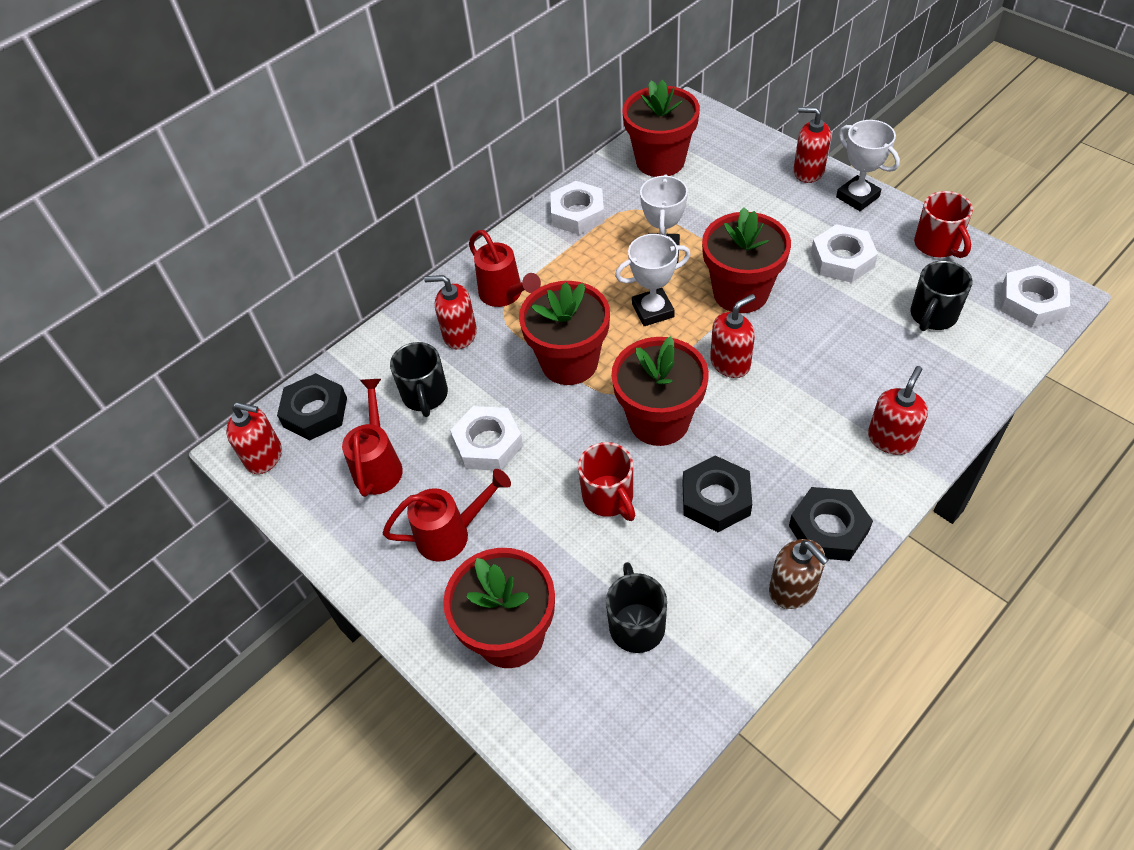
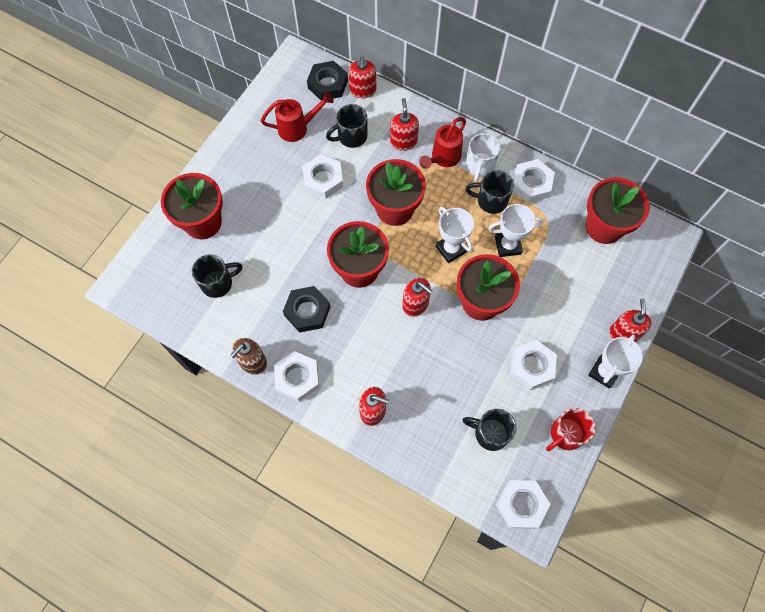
camera: 70 degrees right, 15 degrees up
red soap dispenser [226,402,282,474] -> red soap dispenser moved to [348,56,376,98]
red watering can [383,469,511,562] -> none
red mug [578,442,635,521] -> none
black nut [789,487,873,561] -> white nut [274,351,319,402]
none -> white mug [466,133,501,182]
none -> black mug [466,170,514,214]

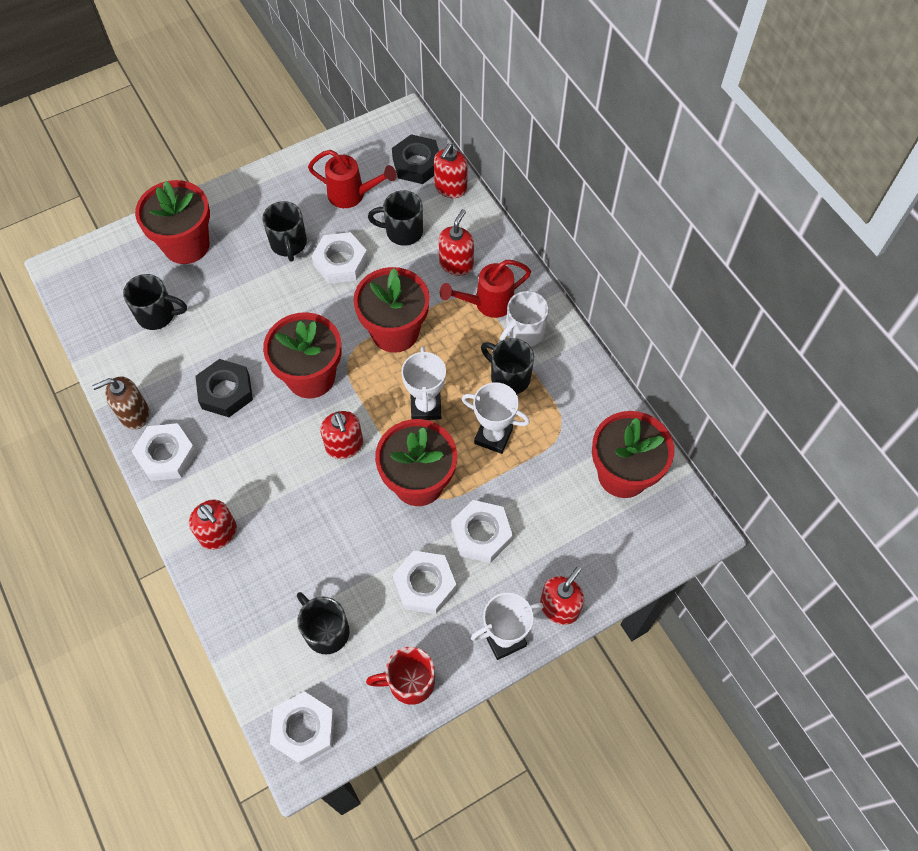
camera: 30 degrees right, 5 degrees down
white nut [513,159,555,203] -> white nut moved to [451,500,513,563]
none -> black mug [262,201,307,262]

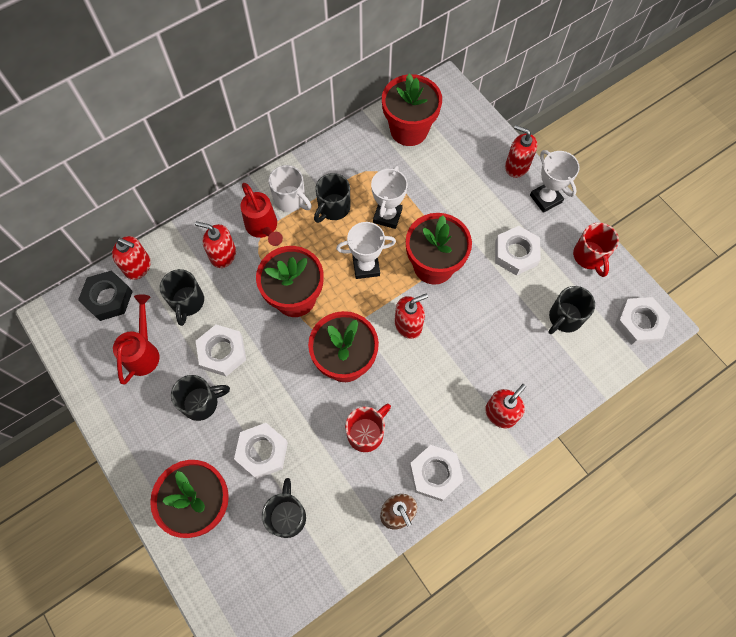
camera: 95 degrees left, 5 degrees up
black nut [195,359,253,417] -> red mug [345,404,391,452]
white nut [451,500,513,563] -> white nut moved to [234,423,288,479]

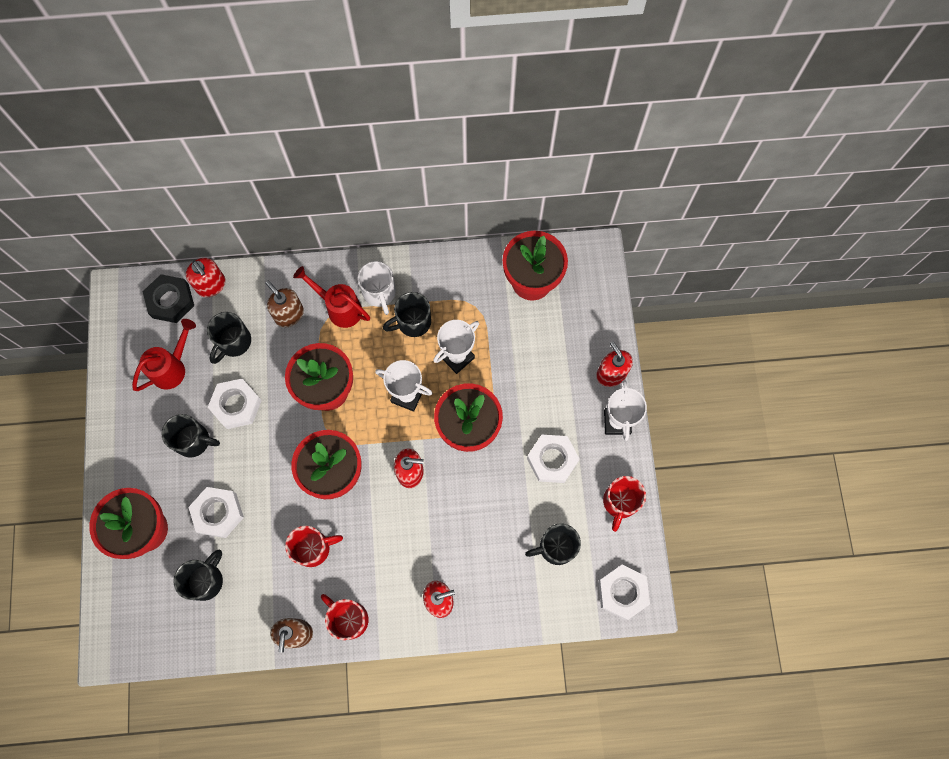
camera: 30 degrees right, 5 degrees up
red soap dispenser [195,221,236,268] -> brown soap dispenser [265,281,304,327]
red watering can [240,183,283,246] -> red watering can turned 120 degrees clockwise [293,266,370,328]
white nut [410,445,464,501] -> red mug [321,594,369,640]

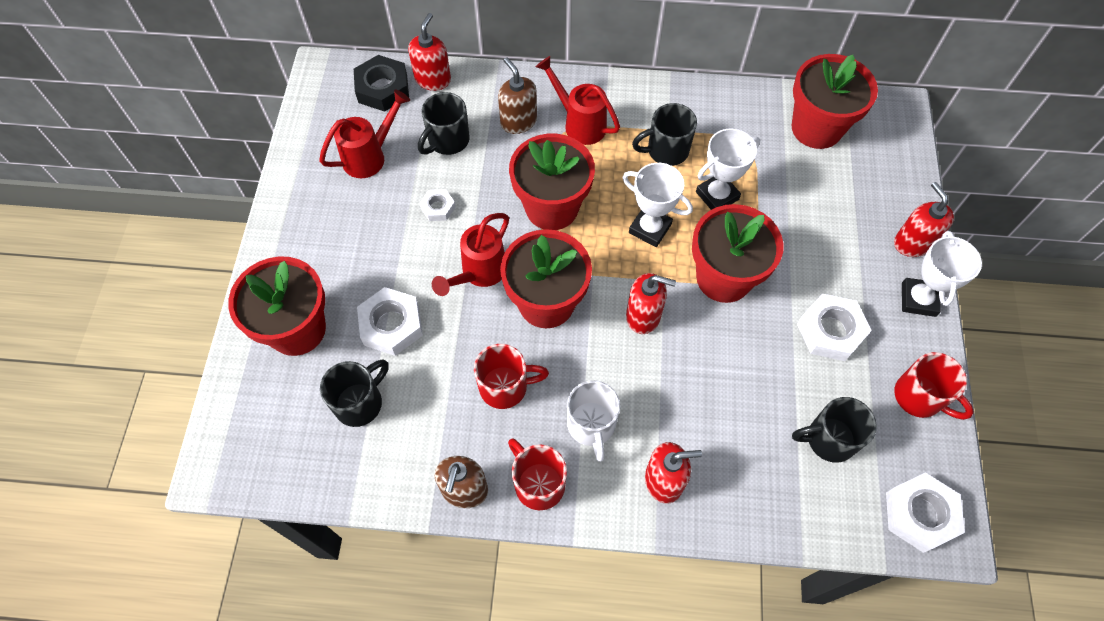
camera: 10 degrees right, 10 degrees down
black mug [162,414,220,458] -> none
red soap dispenser [186,258,226,297] -> red soap dispenser turned 135 degrees counterclockwise [408,13,451,91]
white nut [208,379,262,429] -> white nut [420,189,456,221], size x0.55
white mug [357,261,396,315] -> white mug moved to [567,380,620,462]
red mug [603,476,646,532] -> red mug turned 75 degrees counterclockwise [894,352,974,420]
none -> red watering can [432,213,509,296]

